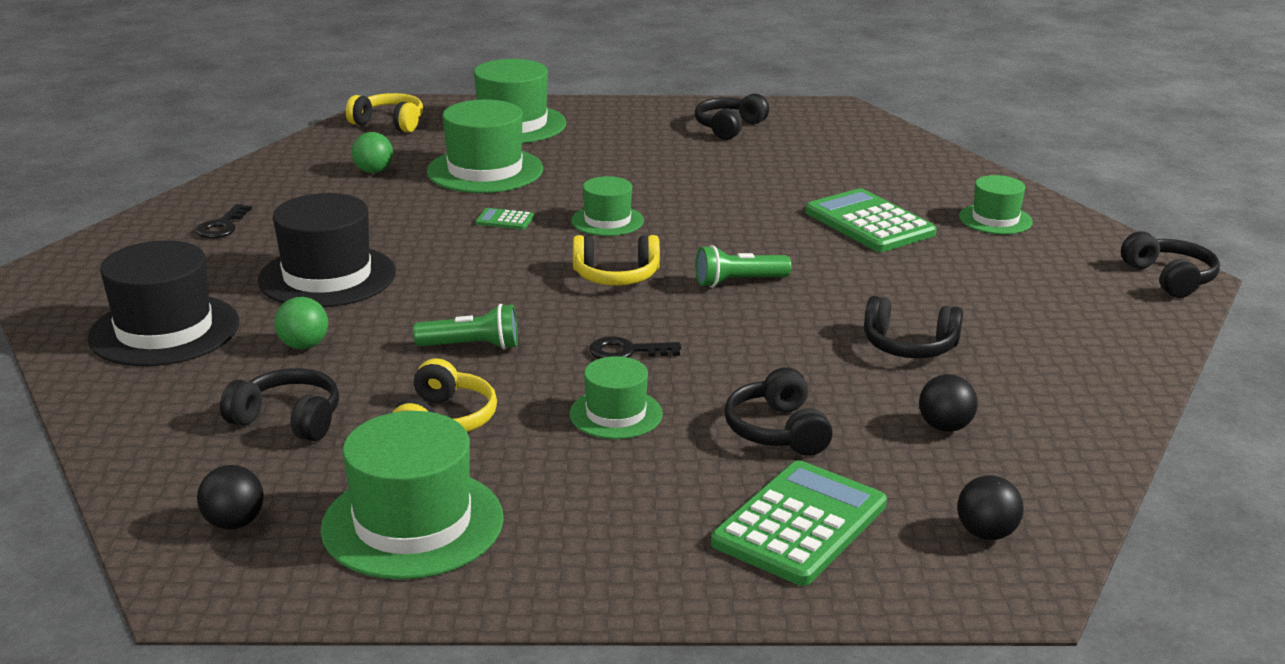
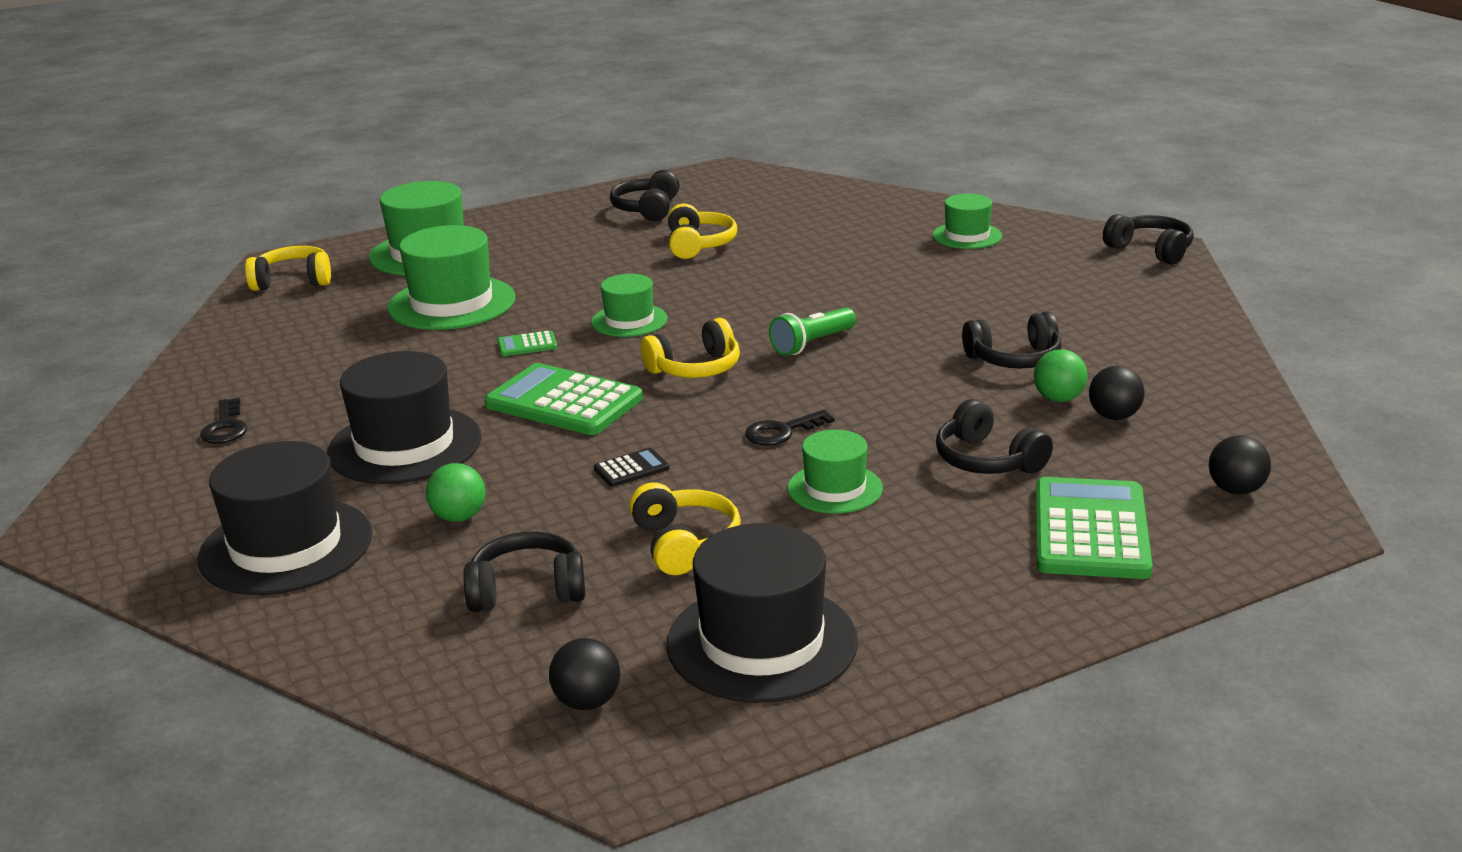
camera: 25 degrees left, 0 degrees up
green hat [320,411,504,580] -> black hat [667,523,858,703]
green ball [352,132,393,173] -> green ball moved to [1033,349,1088,402]
green flashlight [413,304,518,350] -> black calculator [594,448,669,487]
green calculator [805,188,936,252] -> green calculator moved to [485,363,643,435]
none -> yellow headphones [668,204,737,259]

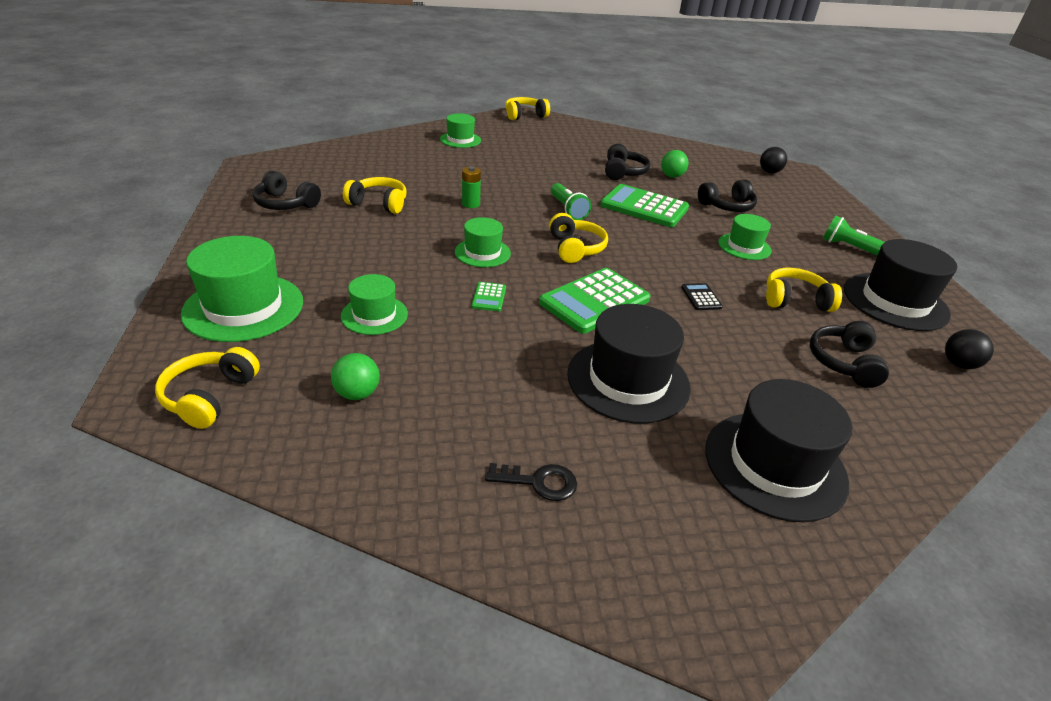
camera: 75 degrees left, 10 degrees up
green hat [387,225,515,330] -> green hat [341,274,408,335], size x0.58
green ball [426,463,486,522] -> green ball moved to [331,353,380,400]
black key [745,410,834,446] -> none
green calculator [1036,477,1152,579] -> green calculator moved to [600,184,689,227]
black ball [1089,366,1144,420] -> none
black headphones [1103,214,1194,265] -> yellow headphones [505,97,550,120]
none -> green battery [462,166,481,208]
none -> green flashlight [823,216,884,256]

